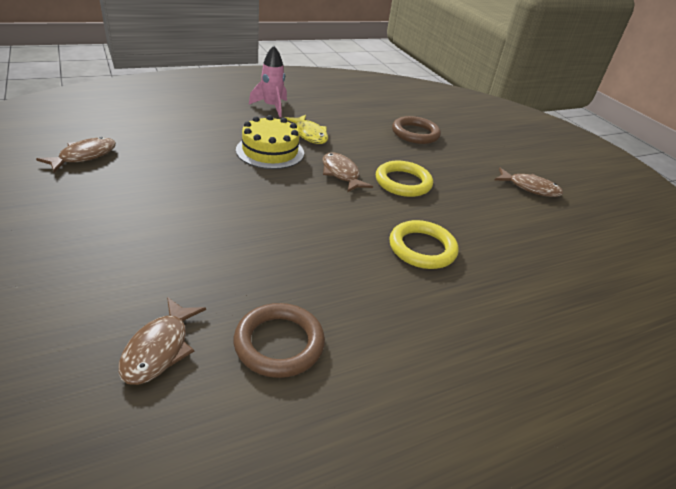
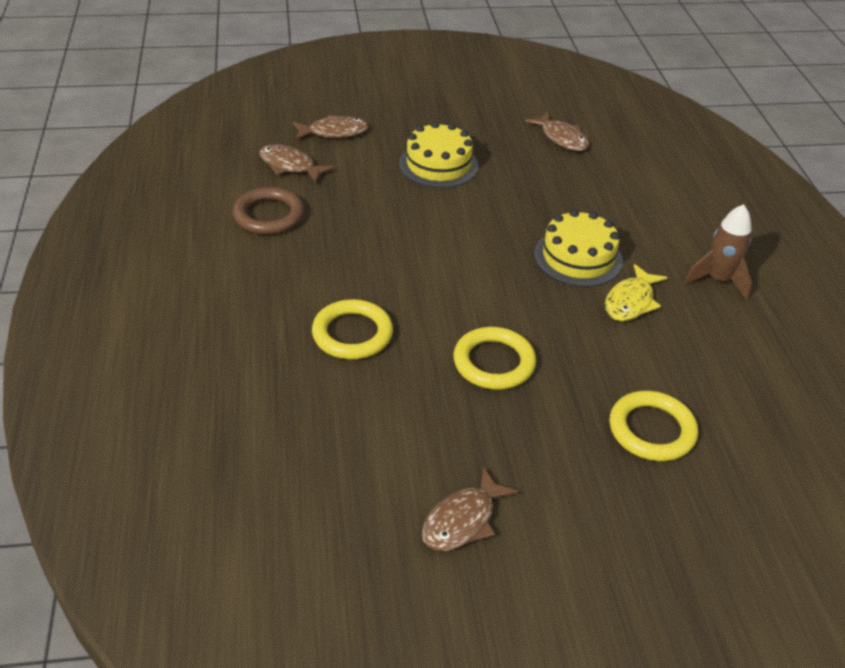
camera: 110 degrees right, 5 degrees up
pink rocket [249,46,287,117] -> brown rocket [684,204,752,300]
yellow fish [285,115,328,144] -> yellow fish turned 45 degrees counterclockwise [605,264,667,321]
brown fish [322,153,373,192] -> brown fish moved to [293,115,368,140]
brown ring [392,116,441,144] -> yellow ring [610,391,698,461]
none -> yellow cake [399,122,478,188]

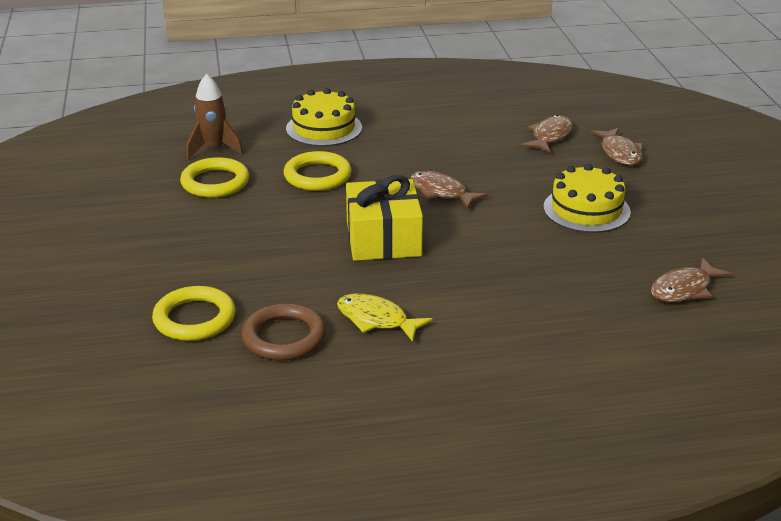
camera: 90 degrees right, 10 degrees down
brown ring [232,187,304,235] -> brown ring moved to [241,303,326,361]
brown fish [422,467,519,551] -> brown fish moved to [410,171,488,209]
yellow ring [453,327,536,390] -> yellow ring moved to [180,157,249,198]
yellow cake [534,209,623,287] -> yellow cake moved to [286,88,362,146]
brown rocket [684,204,752,300] -> brown rocket moved to [187,74,243,160]
none -> yellow gift [346,175,423,261]

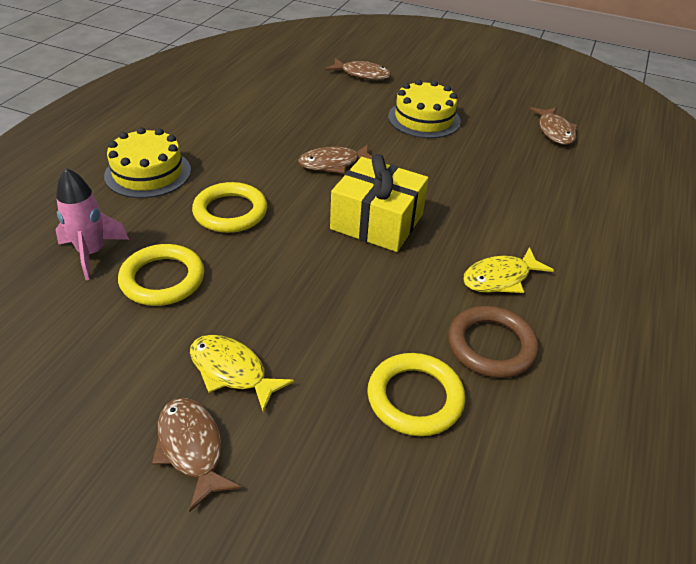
camera: 60 degrees left, 10 degrees up
brown rocket [187,74,243,160] -> pink rocket [55,168,129,280]
brown fish [521,115,573,153] -> brown fish moved to [152,398,242,512]
none -> yellow fish [190,335,294,412]

